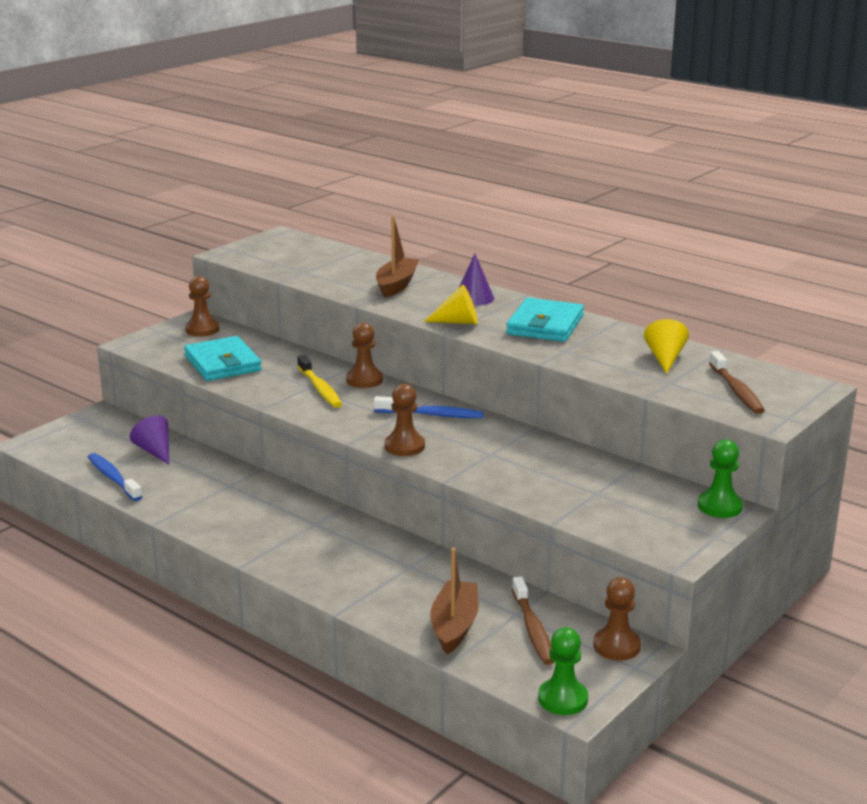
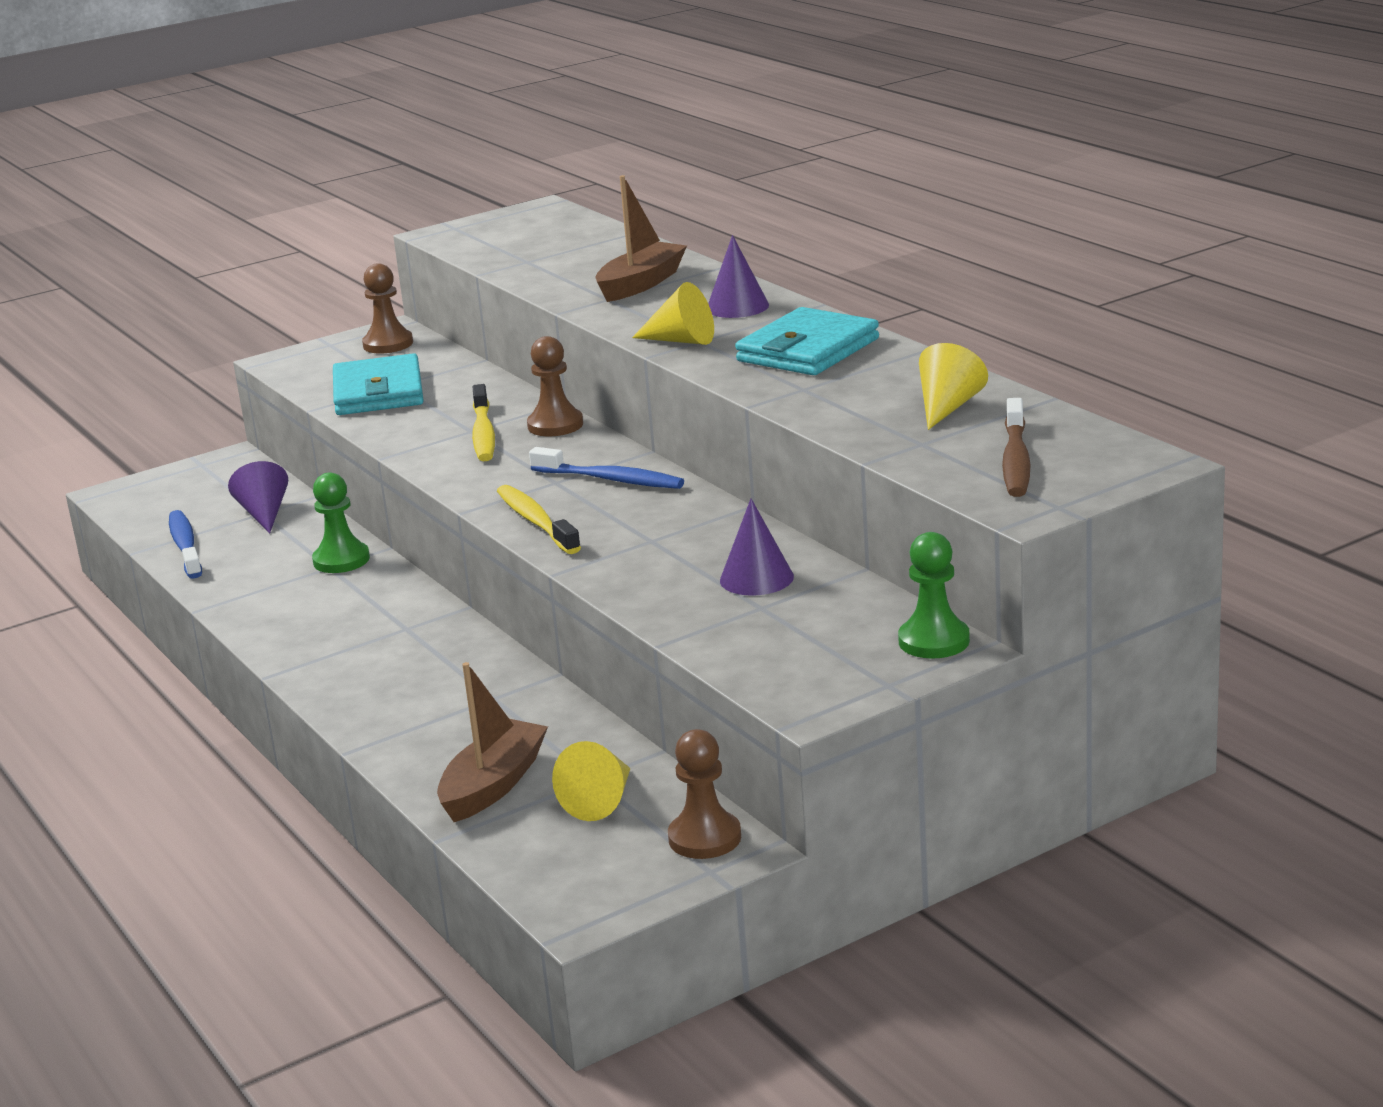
camera: 20 degrees right, 0 degrees up
brown pawn [385,384,425,456] -> yellow toothbrush [497,485,581,554]
brown toothbrush [512,577,554,665] -> yellow cone [552,741,630,821]
green pawn [538,627,588,715] -> green pawn moved to [312,472,370,573]
none -> purple cone [720,499,794,596]

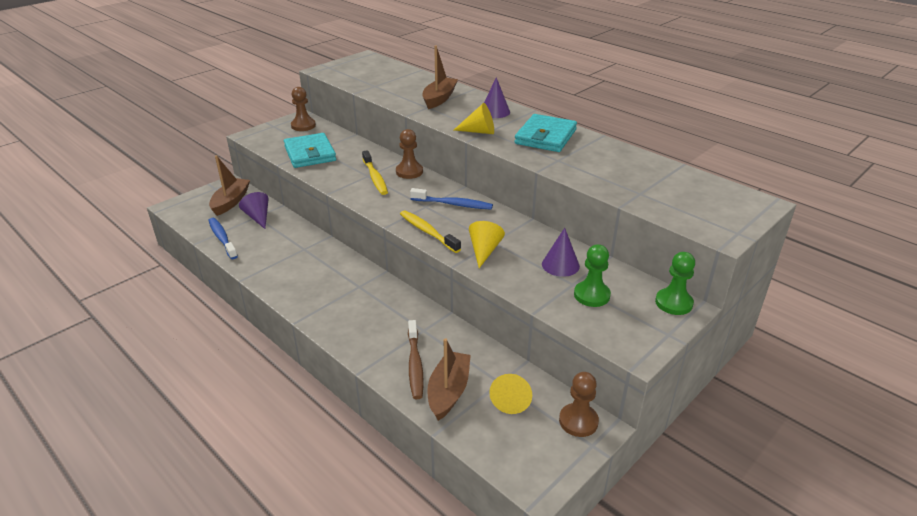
camera: 15 degrees left, 10 degrees up
green pawn [312,472,370,573] -> green pawn moved to [574,244,611,307]
yellow cone [919,343,988,430] -> yellow cone moved to [469,221,505,268]
brown toothbrush [1002,398,1031,497] -> brown toothbrush moved to [408,320,424,399]
none -> brown boat [209,155,250,216]

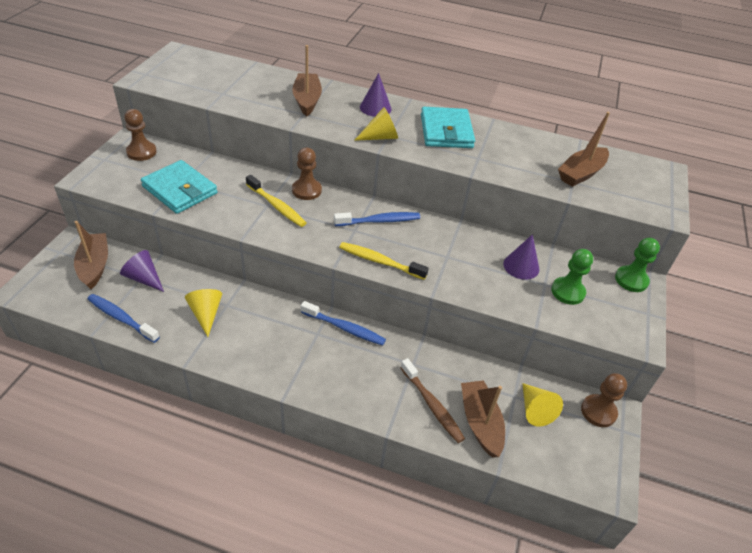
camera: 30 degrees left, 10 degrees up
yellow cone [469,221,505,268] -> yellow cone moved to [185,289,222,337]
none -> blue toothbrush [301,301,386,346]
none -> brown boat [558,112,610,187]

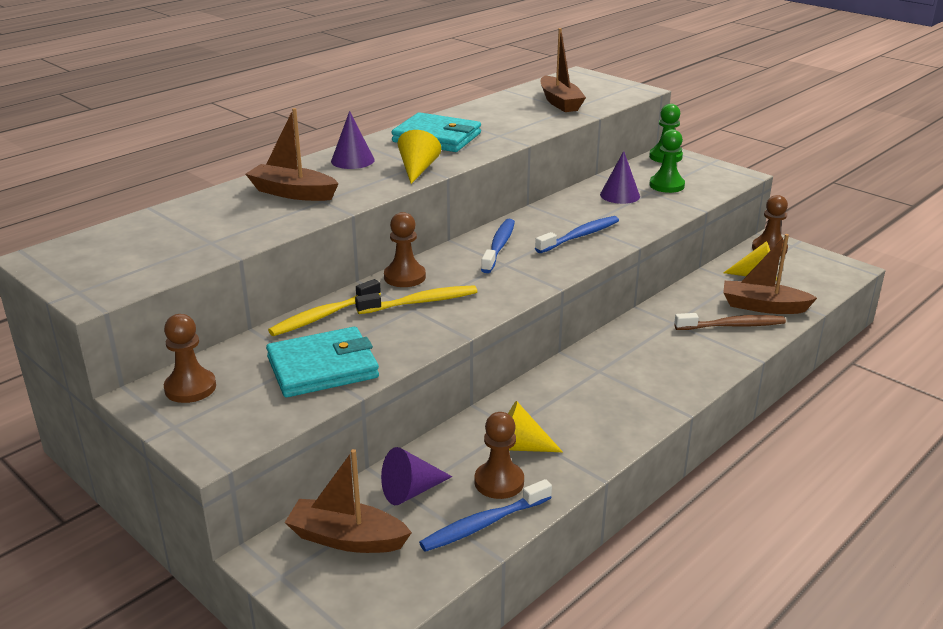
camera: 60 degrees left, 15 degrees down
blue toothbrush [301,301,386,346] -> blue toothbrush moved to [535,216,619,253]
yellow toothbrush [339,242,429,280] -> yellow toothbrush moved to [268,279,381,336]
none -> brown pawn [475,412,524,499]

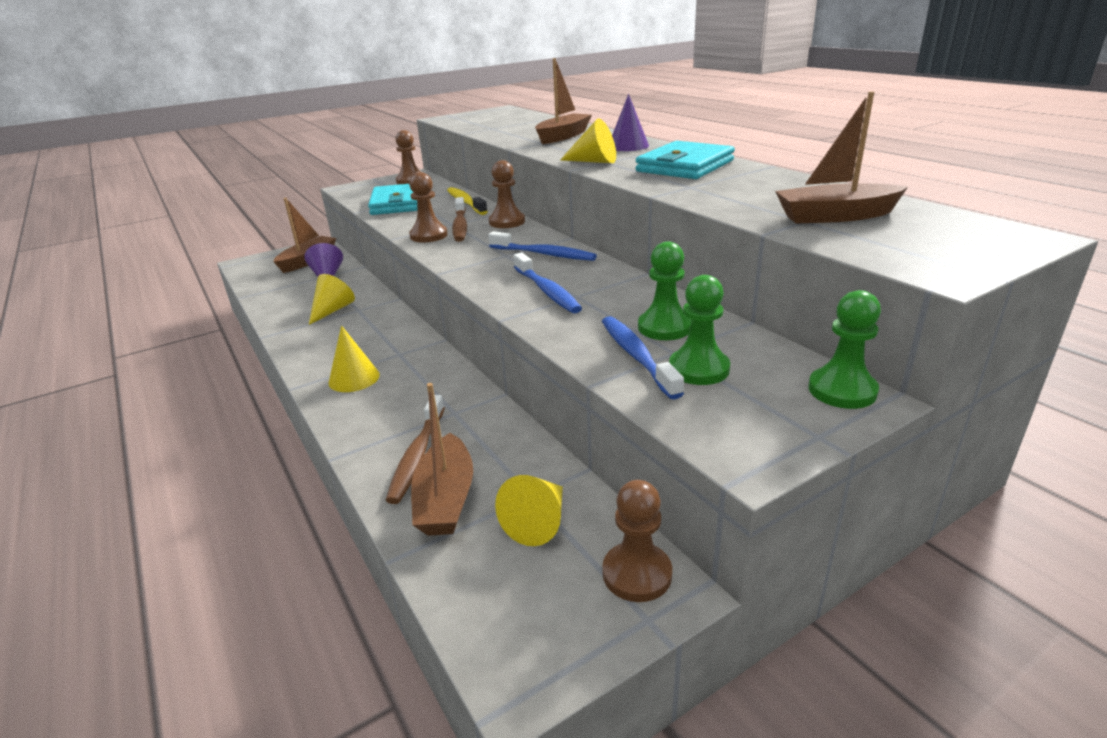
camera: 105 degrees right, 0 degrees up
yellow toothbrush [355,285,477,314] -> brown toothbrush [452,197,467,242]
blue toothbrush [419,479,552,552] -> blue toothbrush moved to [602,316,684,399]
brown pawn [475,412,524,499] -> brown pawn moved to [409,172,448,242]
purple cone [600,151,640,204] -> green pawn [638,241,692,340]
brown boat [723,234,817,314] -> brown boat turned 150 degrees clockwise [411,383,473,536]
none -> yellow cone [328,326,380,392]

